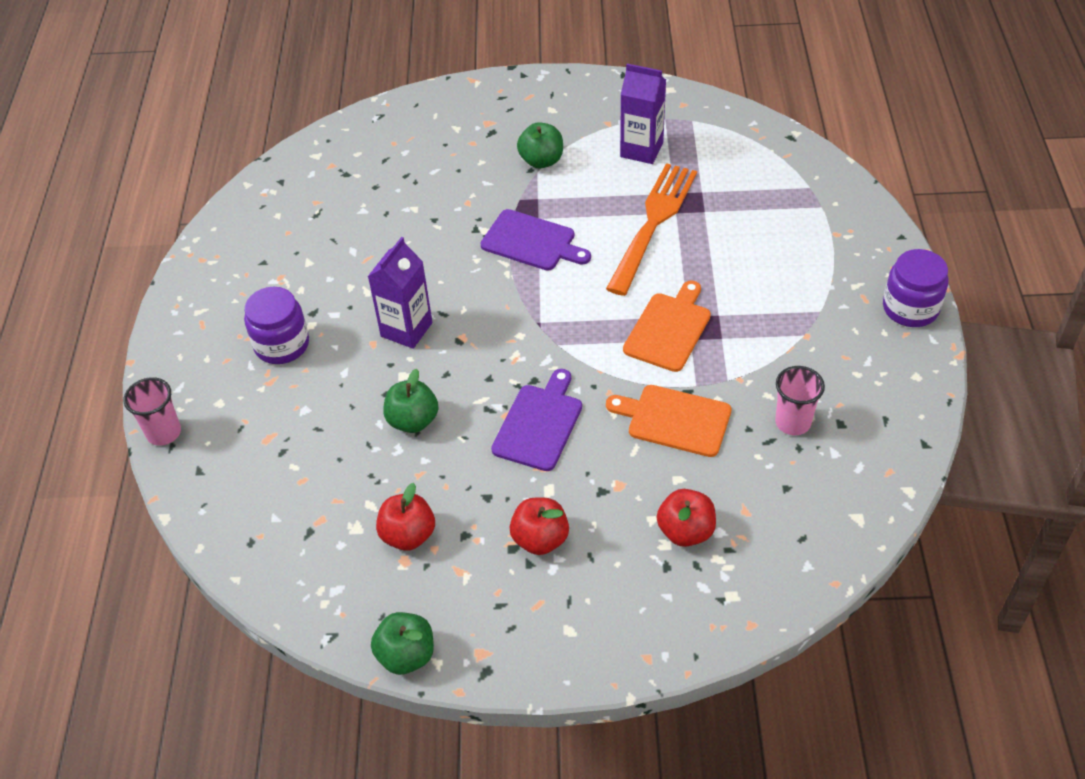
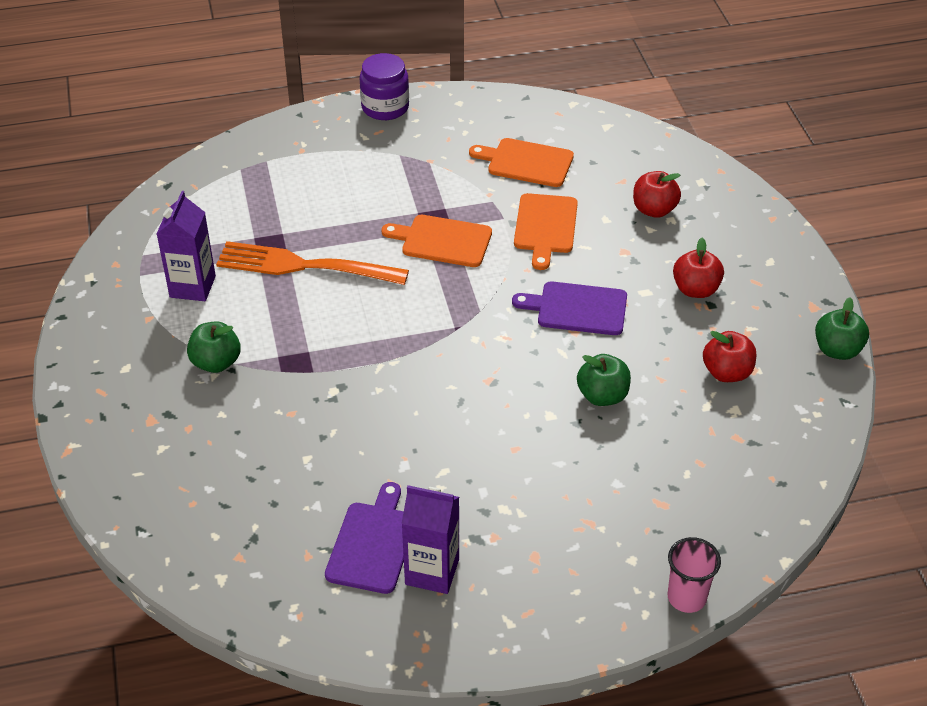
camera: 105 degrees left, 5 degrees down
purple jar [244,287,309,364] -> none
purple carton [367,237,432,349] -> purple carton moved to [401,485,459,594]
purple cutting board [481,209,591,271] -> purple cutting board moved to [325,482,404,594]
pink cup [775,366,825,435] -> orange cutting board [469,138,574,187]

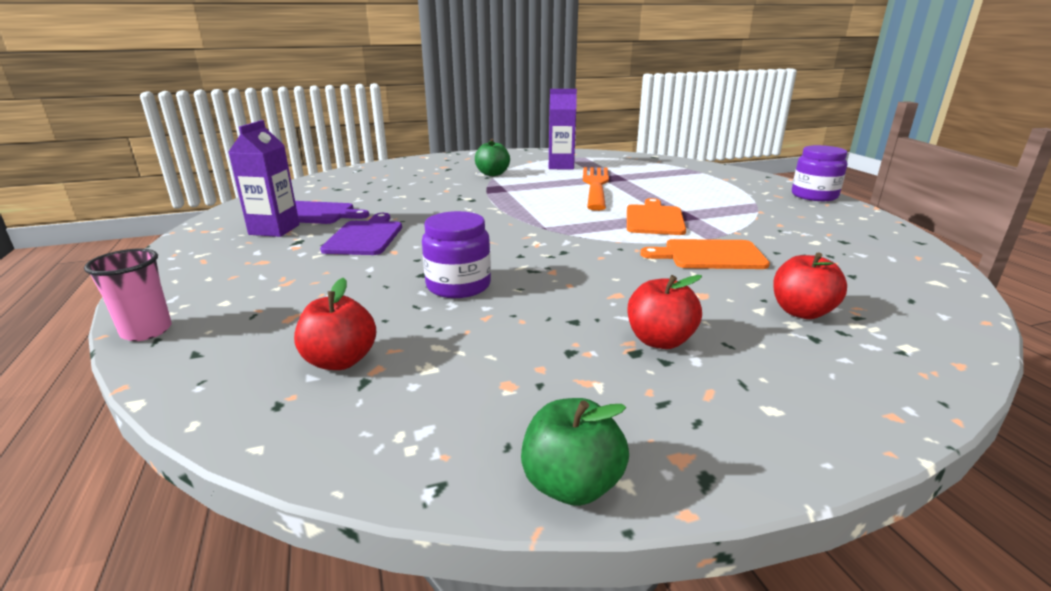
camera: 85 degrees right, 20 degrees down
orange cutting board [469,138,574,187] -> none
purple cutting board [512,281,627,335] -> purple cutting board moved to [320,213,402,255]
green apple [577,354,631,406] -> purple jar [422,211,491,298]
red apple [703,331,756,382] -> red apple moved to [294,278,376,370]

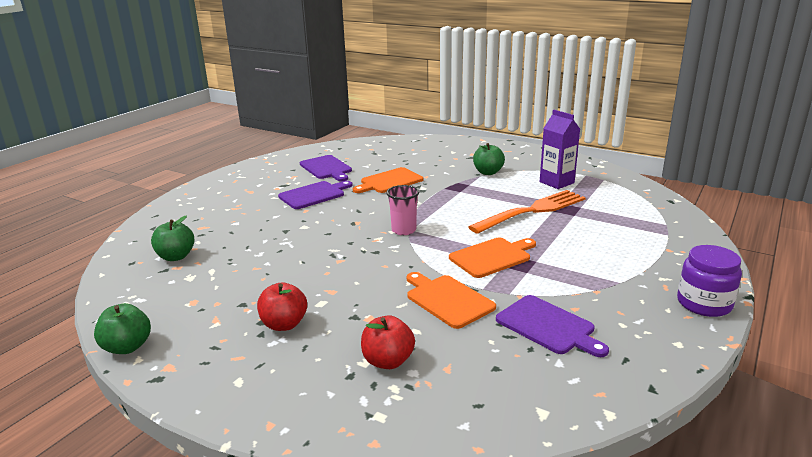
camera: 50 degrees right, 0 degrees up
pink cup [84,248,172,341] -> pink cup moved to [386,185,419,235]
purple carton [229,120,300,237] -> none
red apple [294,278,376,370] -> green apple [151,215,195,261]
purple jar [422,211,491,298] -> none
none -> orange cutting board [353,167,423,193]
none -> purple cutting board [496,295,609,357]

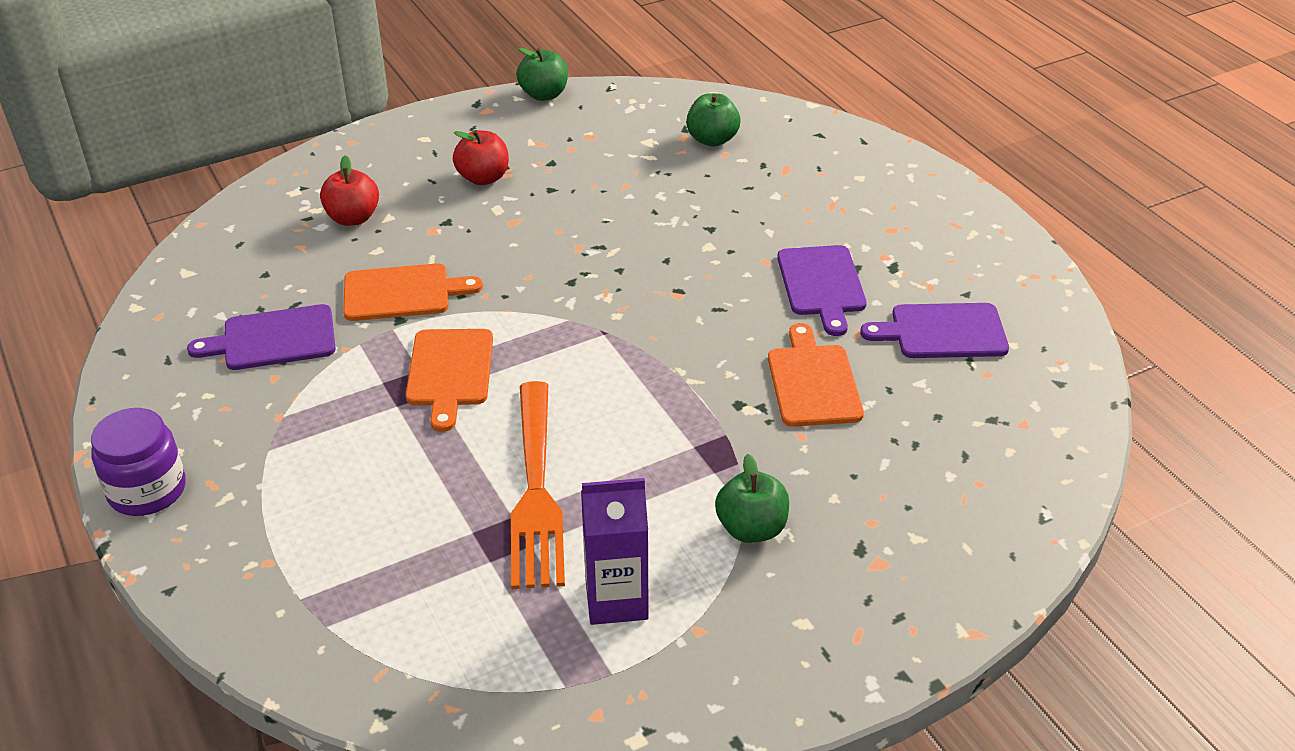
camera: 120 degrees right, 15 degrees up
pink cup [386,185,419,235] -> none

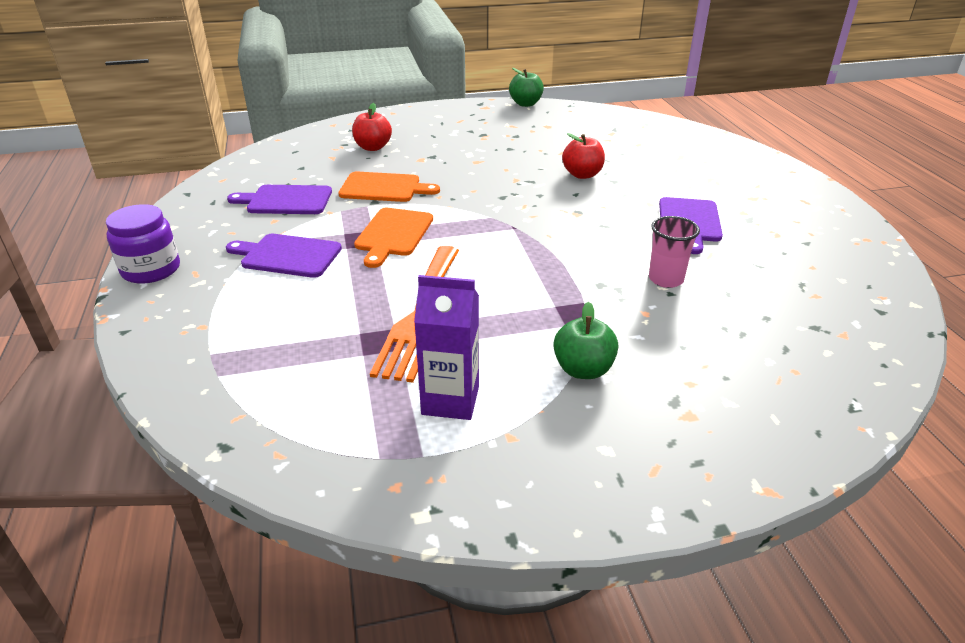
camera: 15 degrees right, 5 degrees down
red apple [453,130,509,185] -> red apple moved to [562,133,605,179]
green apple [686,93,741,147] -> none
orange cutting board [768,323,864,427] -> pink cup [649,216,700,288]
purple cutting board [860,303,1009,358] -> purple cutting board moved to [226,234,342,278]

